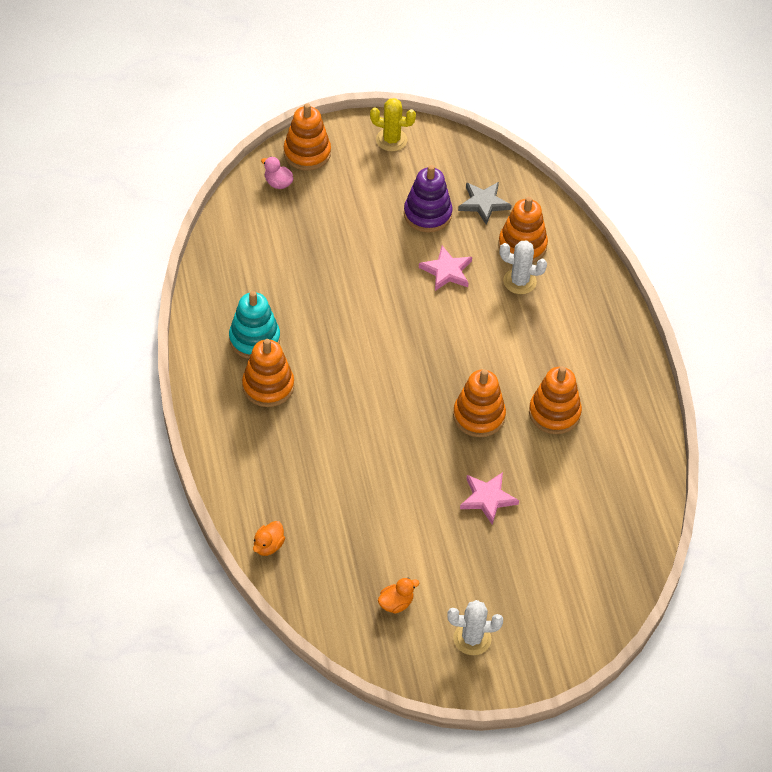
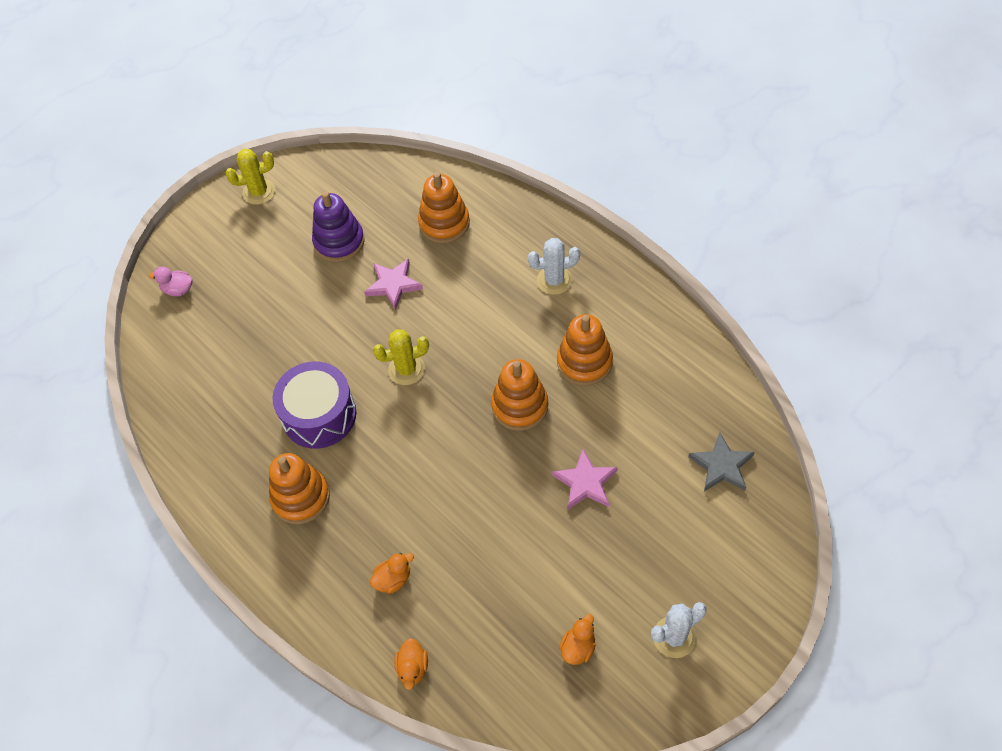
camera: 25 degrees left, 5 degrees up
turquoise stacking toy [229,291,280,359] -> none
orange stacking toy [284,103,331,171] -> none
grey star [458,182,512,225] -> grey star moved to [688,432,755,491]
white cactus [500,240,547,294] -> white cactus moved to [528,238,580,295]
none -> purple drum [272,362,356,449]
none -> orange duck [370,553,414,594]
none -> yellow cactus [373,329,429,385]

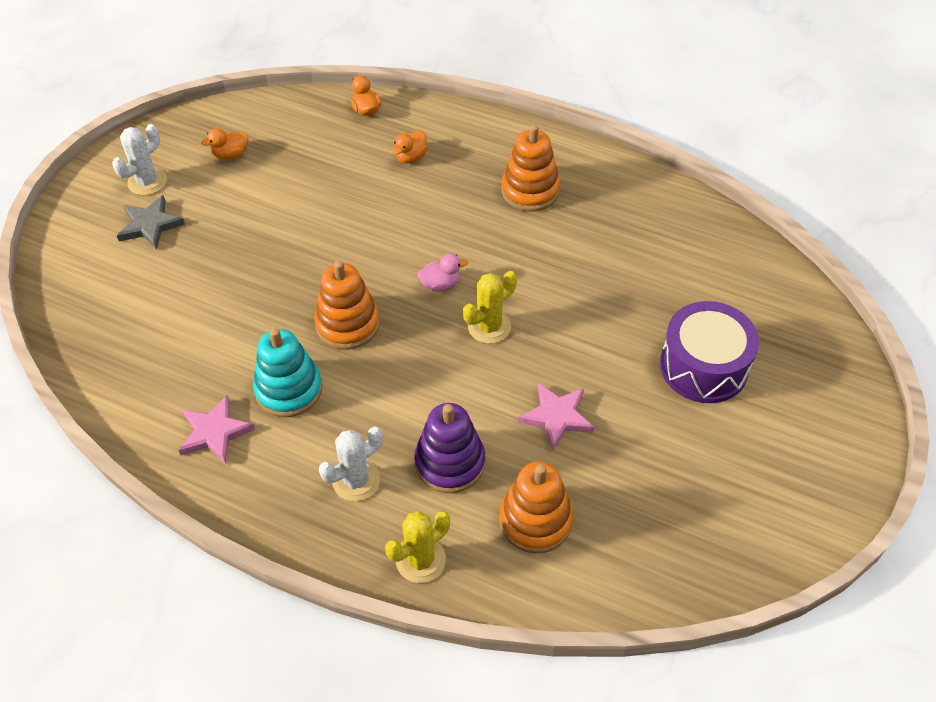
camera: 155 degrees right, 5 degrees down
pink duck [149,267,193,297] -> pink duck moved to [417,254,468,292]
yellow cactus [226,149,275,205] -> yellow cactus moved to [385,511,450,583]
purple drum [272,362,356,449] -> purple drum moved to [660,301,759,403]
purple stacking toy [312,191,365,262] -> purple stacking toy moved to [414,403,485,493]
pink star [552,449,618,509] -> pink star moved to [179,395,255,464]
orange stacking toy [557,314,613,386] -> turquoise stacking toy [253,328,322,417]
orange duck [559,614,595,665] -> orange duck turned 60 degrees clockwise [201,128,248,160]
grey star [688,432,755,491] -> grey star moved to [117,195,185,250]

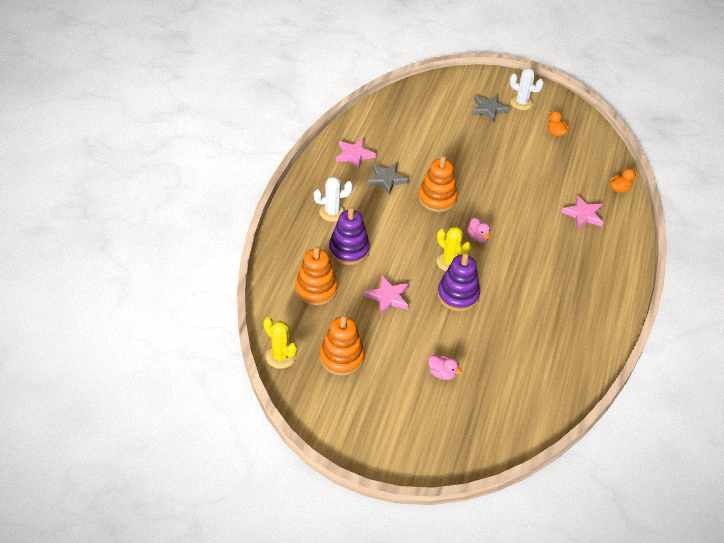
camera: 80 degrees right, 5 degrees down
turquoise stacking toy [253,328,322,417] -> grey star [367,163,409,195]
white cactus [319,427,383,501] -> white cactus turned 60 degrees counterclockwise [314,176,353,222]
yellow cactus [385,511,450,583] -> yellow cactus moved to [263,317,297,369]
orange duck [393,130,428,164] -> pink star [561,195,603,229]
orange stacking toy [501,125,560,211] -> orange stacking toy moved to [320,316,365,376]
purple drum [660,301,759,403] -> pink duck [428,355,462,380]
none -> purple stacking toy [437,253,480,311]

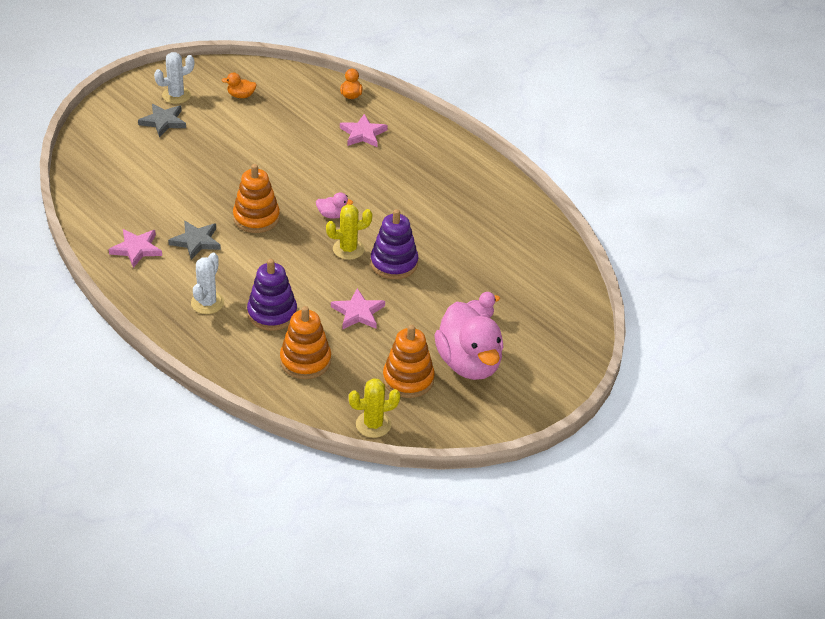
camera: 60 degrees left, 5 degrees down
none -> pink duck [434,301,504,380]

